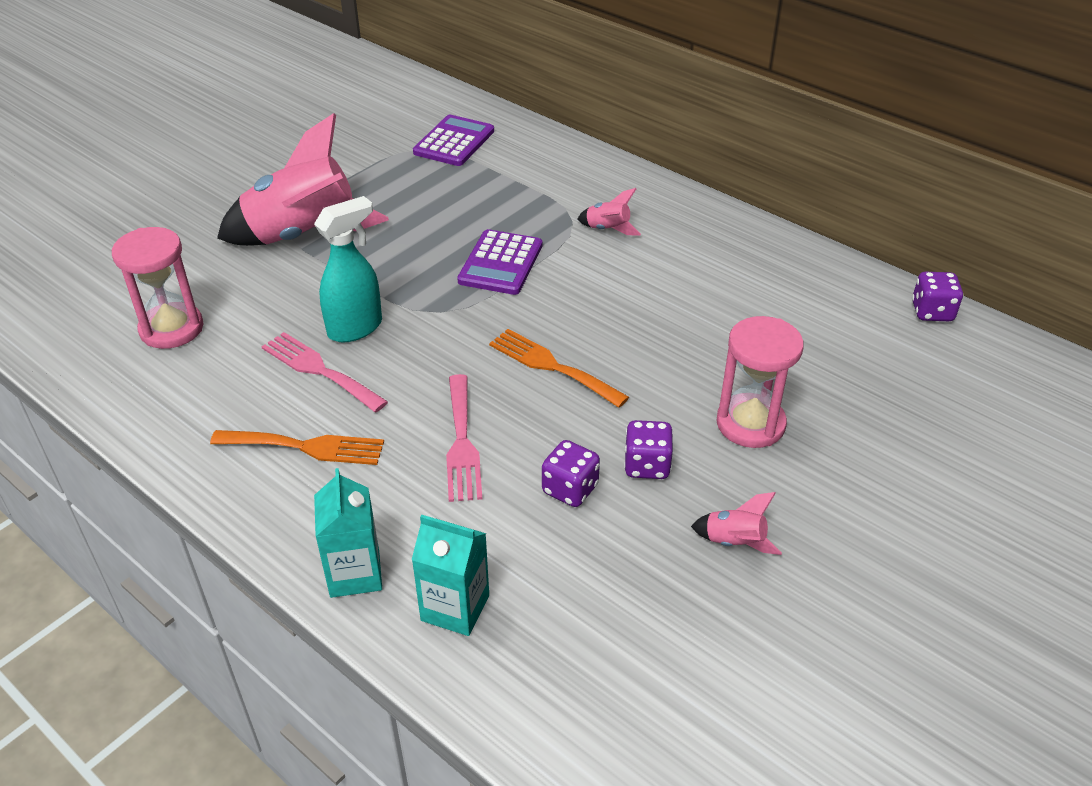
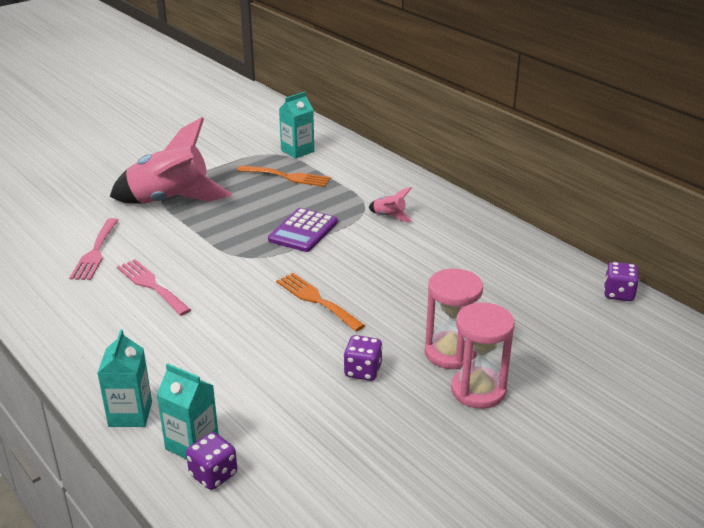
camera: 10 degrees right, 10 degrees down
pink hourglass [112,227,203,349] -> pink hourglass moved to [451,302,515,409]
orange fork [210,430,384,465] -> orange fork moved to [237,166,331,187]
turquoise spray bottle [314,196,382,342] -> none
purple calculator [413,115,494,166] -> turquoise carton [279,92,314,159]
pink fork [446,374,482,502] -> pink fork moved to [70,218,119,280]
purple dice [542,440,600,507] -> purple dice moved to [186,432,237,490]
pink rocket [691,492,782,555] -> none

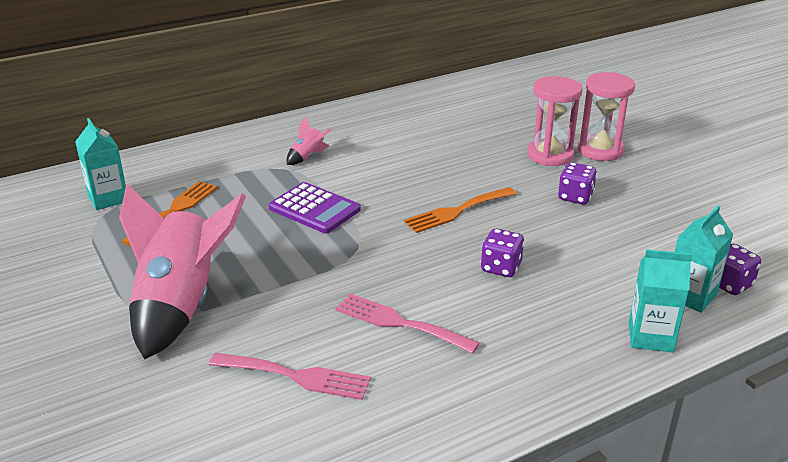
camera: 80 degrees left, 0 degrees up
pink fork [117,259,191,316] -> pink fork turned 60 degrees clockwise [335,294,480,354]
purple dice [604,262,639,301] -> purple dice moved to [481,229,524,277]

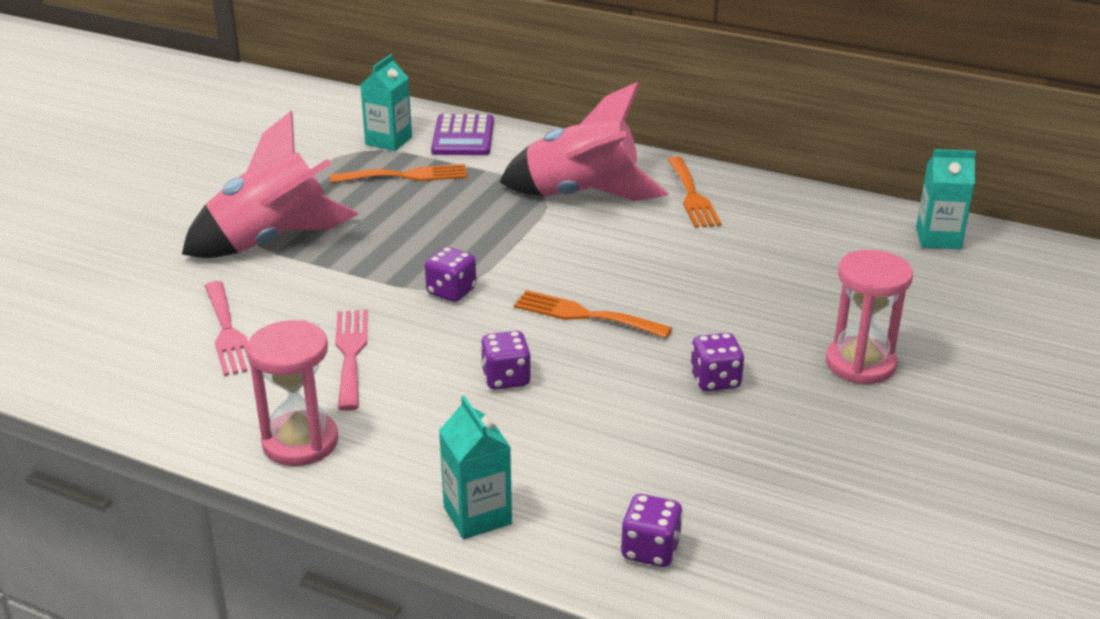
camera: 55 degrees right, 0 degrees up
purple calculator [269,182,361,233] -> purple calculator moved to [431,114,494,155]
pink rocket [287,117,331,165] -> pink rocket [499,82,668,201], size x2.46
pink hourglass [527,76,583,166] -> pink hourglass moved to [247,320,338,466]
turquoise carton [675,206,733,313] -> turquoise carton moved to [916,149,976,249]
none -> purple dice [425,247,476,302]
none -> orange fork [667,157,722,228]

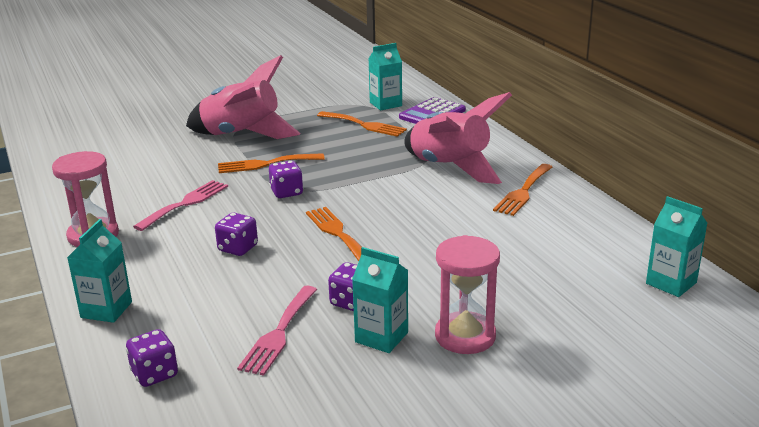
camera: 40 degrees right, 5 degrees down
pink fork [205,281,250,376] -> pink fork moved to [237,286,317,376]
none -> orange fork [218,153,325,173]
none -> turquoise carton [352,247,408,353]

